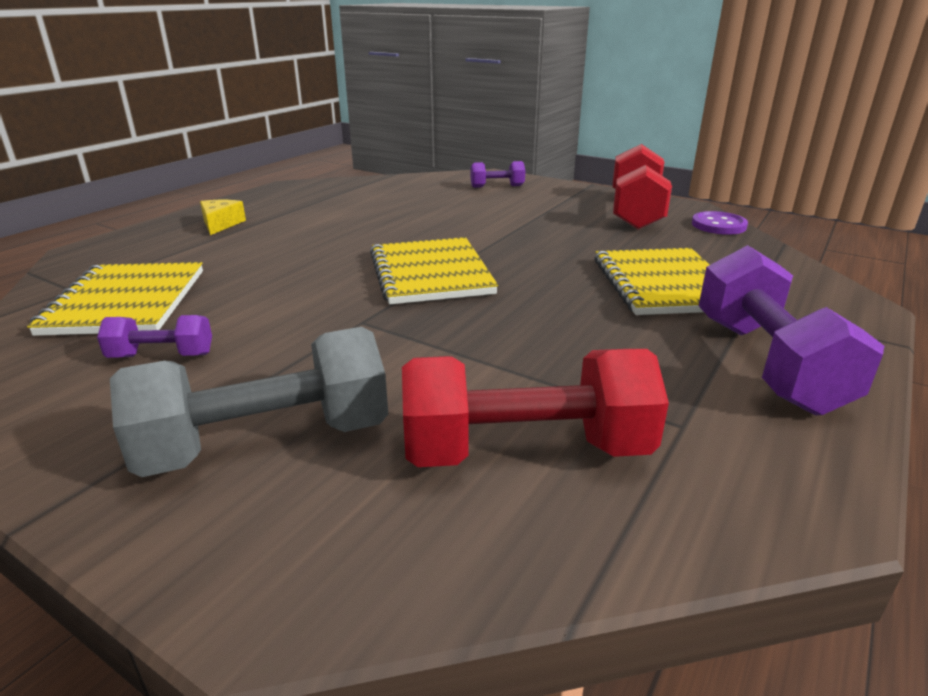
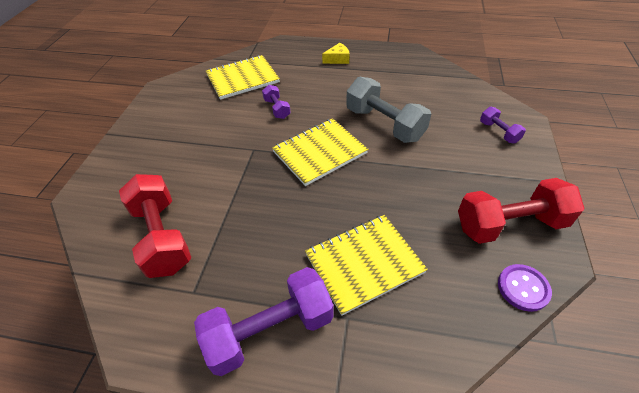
camera: 70 degrees right, 20 degrees up
purple dumbbell [97,315,212,358] -> purple dumbbell moved to [262,85,291,119]
grey dumbbell [110,327,388,477] -> grey dumbbell moved to [346,77,431,143]

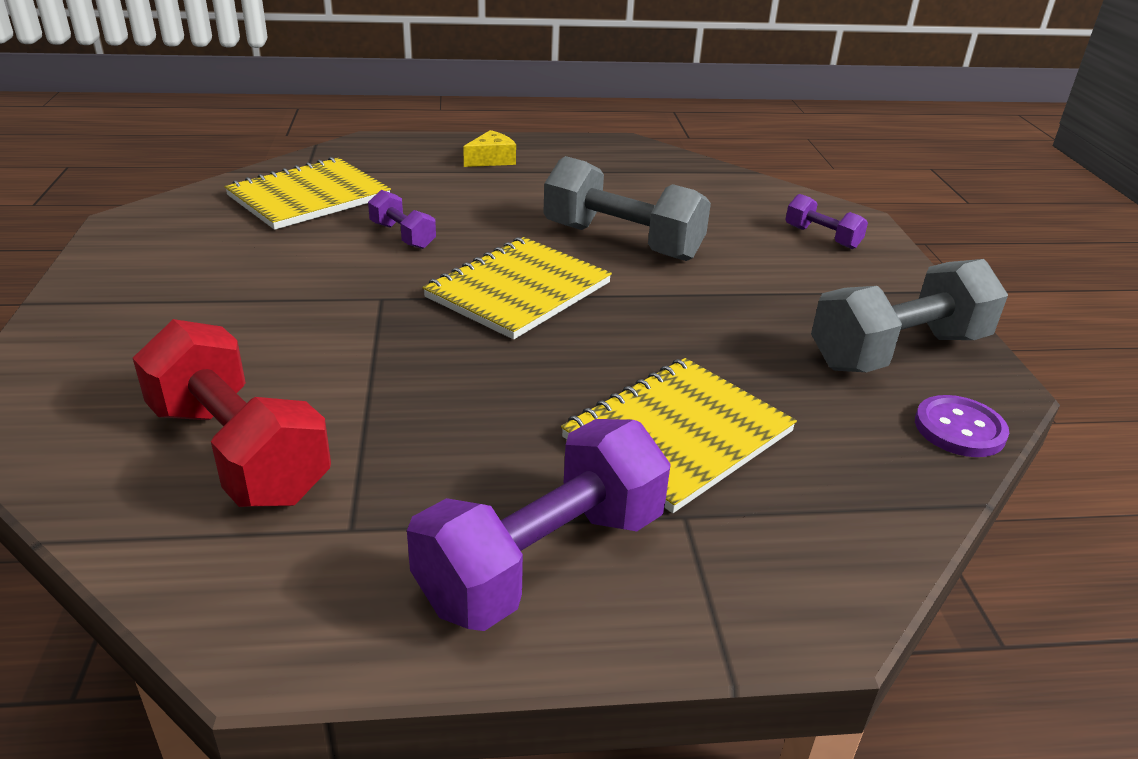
camera: 20 degrees left, 15 degrees down
red dumbbell [458,178,585,244] -> grey dumbbell [811,259,1008,372]

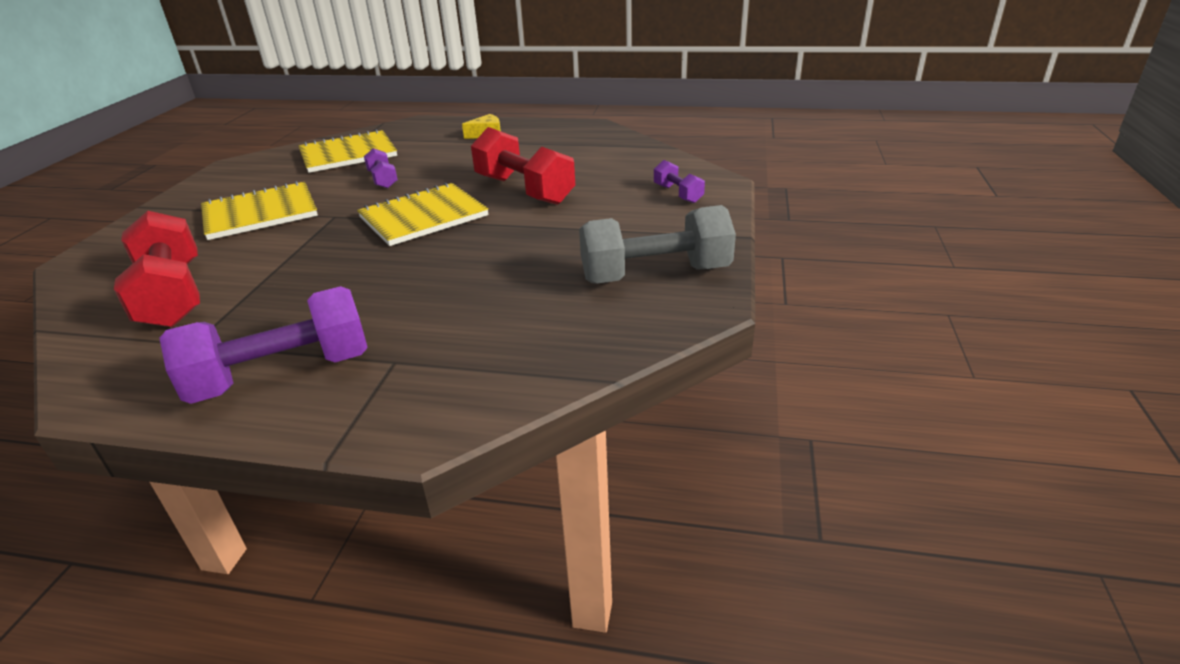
camera: 20 degrees right, 0 degrees up
grey dumbbell [543,156,711,261] -> red dumbbell [471,127,575,205]
yellow notebook [561,358,797,513] -> yellow notebook moved to [201,181,318,240]
purple button [915,395,1009,457] -> none

